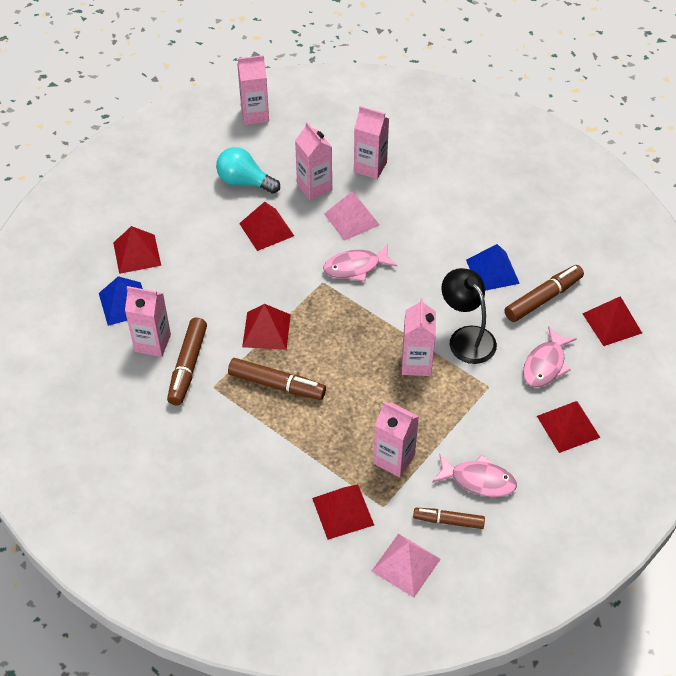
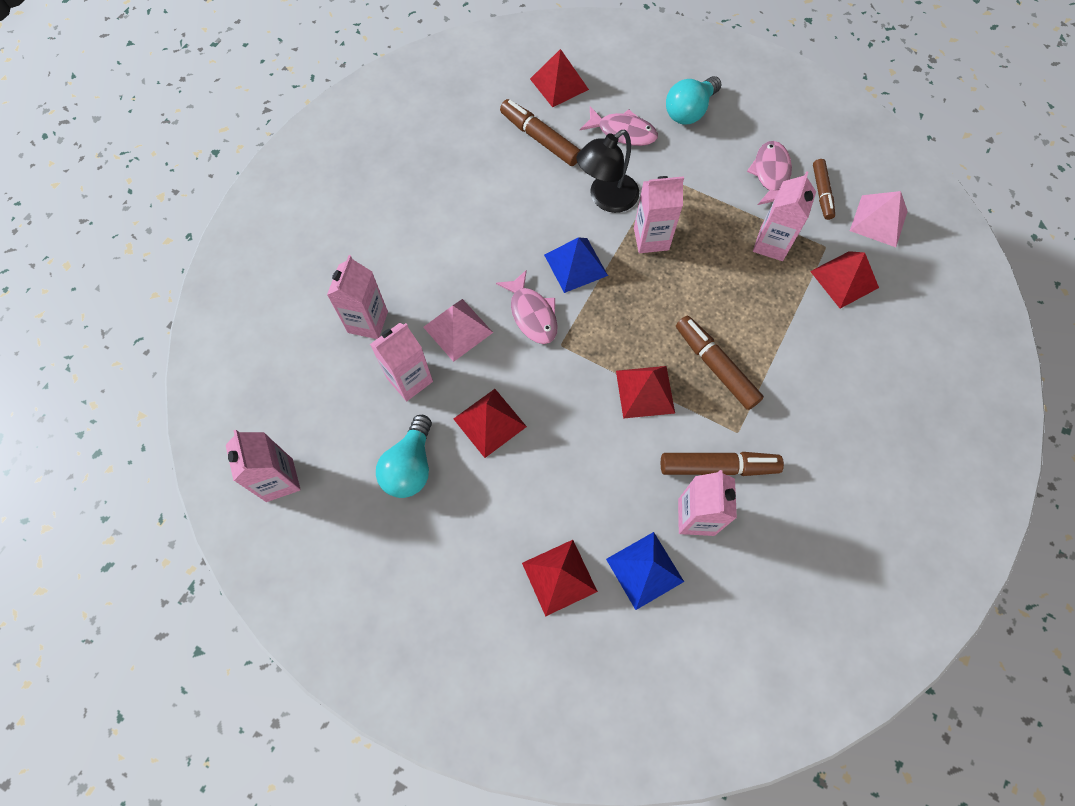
camera: 100 degrees left, 15 degrees up
brown marker [228,358,326,400] -> brown marker turned 45 degrees counterclockwise [676,315,764,410]
blue pyramid [466,244,520,291] -> blue pyramid moved to [544,237,608,293]
red pyramid [537,401,600,453] -> turquoise light bulb [666,76,721,124]

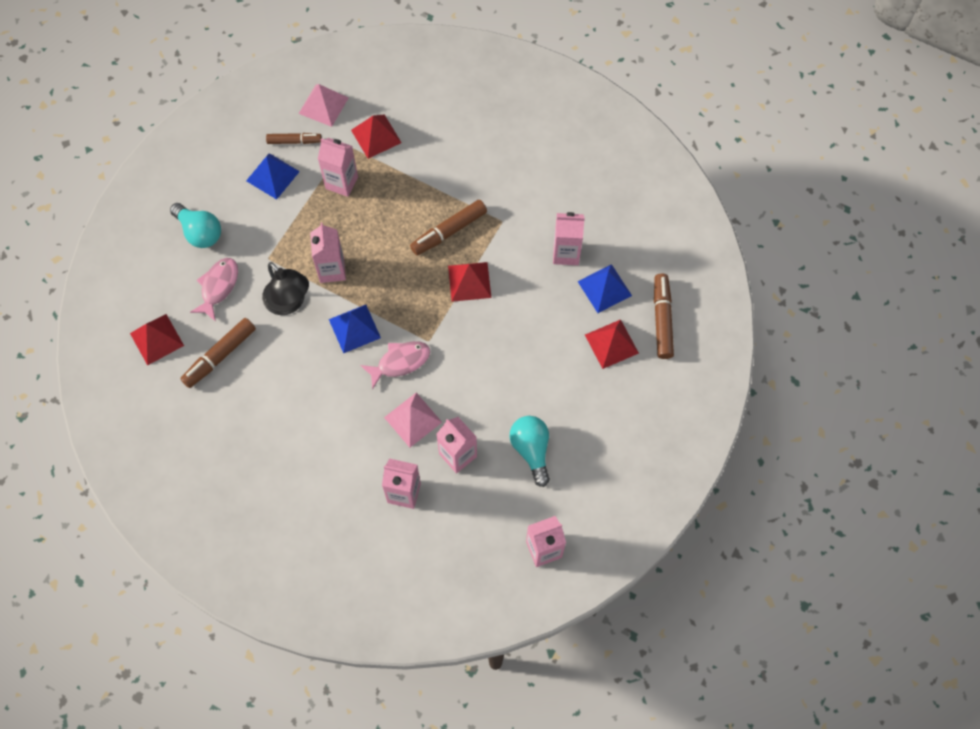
camera: 90 degrees left, 0 degrees up
turquoise light bulb [376,415,432,498] -> turquoise light bulb turned 120 degrees counterclockwise [510,416,550,487]
red pyramid [454,389,527,458] -> none
brown marker [661,452,784,476] -> brown marker moved to [654,274,674,359]
pink fish [747,141,792,205] -> blue pyramid [246,153,300,200]

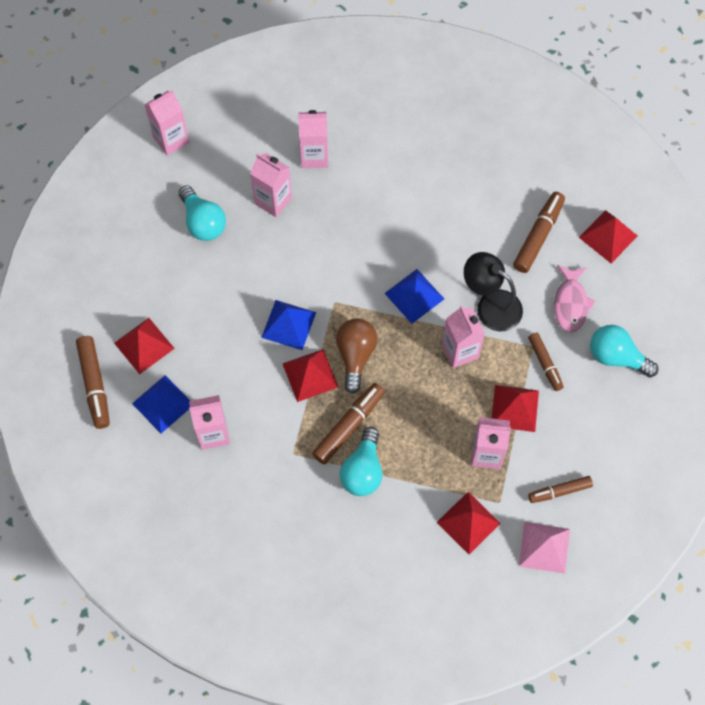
camera: 165 degrees right, 0 degrees up
blue pyramid [246,153,300,200] -> blue pyramid moved to [261,300,316,350]
pink fish [360,341,430,390] -> none
pink pyramid [384,393,442,447] -> none
none -> brown light bulb [336,319,377,394]
none -> turquoise light bulb [340,427,382,496]
none -> red pyramid [492,385,539,432]
none -> brown marker [528,333,564,391]

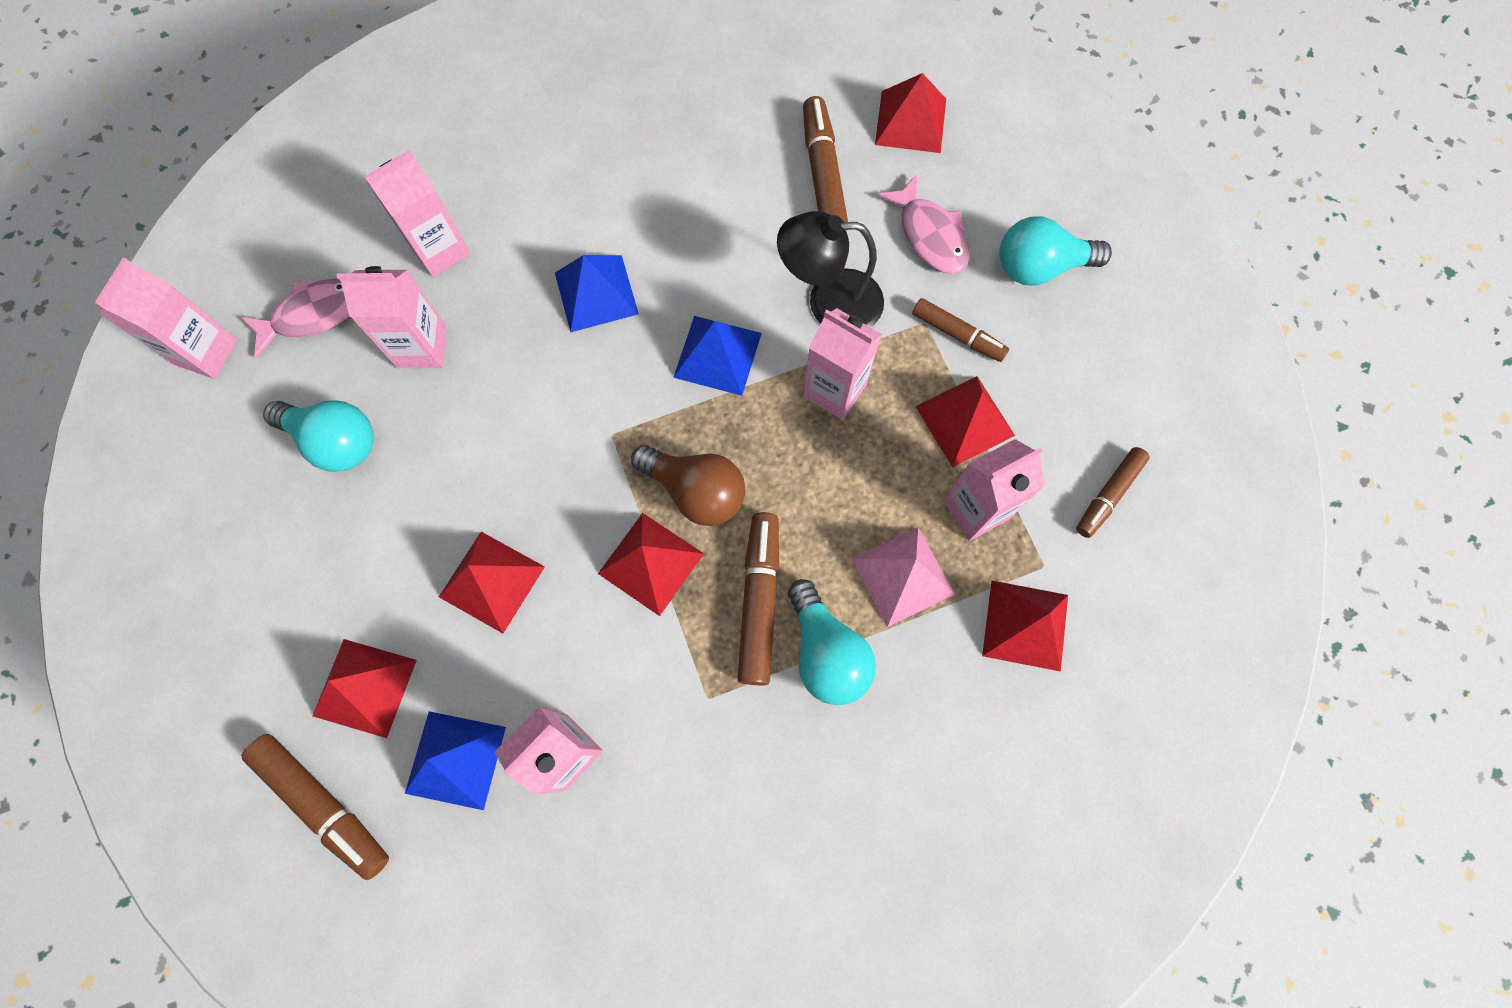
camera: 35 degrees left, 5 degrees up
blue pyramid [261,300,316,350] -> blue pyramid moved to [555,255,639,332]
brown light bulb [336,319,377,394] -> brown light bulb turned 150 degrees clockwise [631,445,746,526]
pink pyramid [519,522,570,574] -> pink pyramid moved to [852,527,955,627]
none -> pink fish [240,278,349,358]
none -> red pyramid [439,532,545,633]

